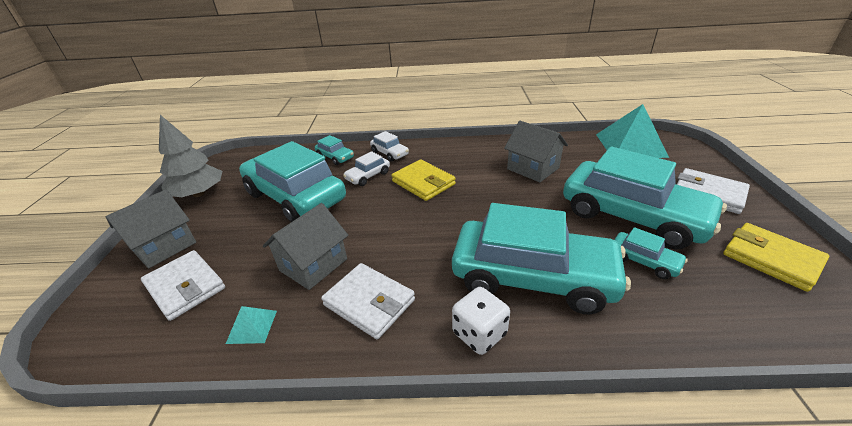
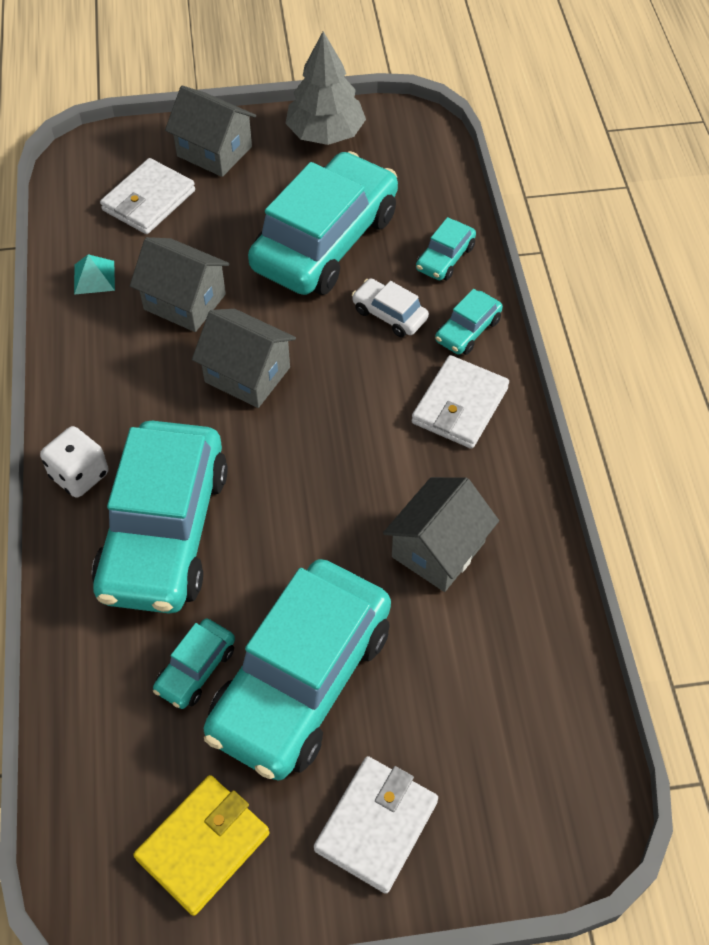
camera: 80 degrees right, 20 degrees up
white wallet [321,263,415,339] -> white wallet moved to [412,355,509,449]
white car [370,131,409,162] -> turquoise car [435,289,503,355]
yellow wallet [392,160,456,201] -> none
turquoise pyramid [596,104,669,158] -> none
none -> grey house [192,309,296,408]

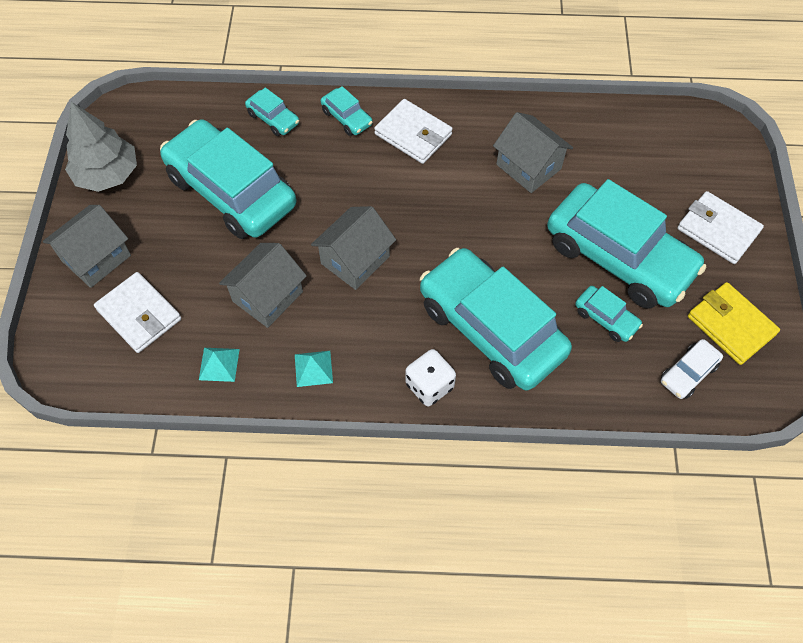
camera: 80 degrees left, 5 degrees up
turquoise car [92,421,228,614] -> turquoise car turned 150 degrees counterclockwise [420,248,572,391]
white car [352,278,429,337] -> white car moved to [661,339,723,399]
none -> turquoise pyramid [295,351,333,387]

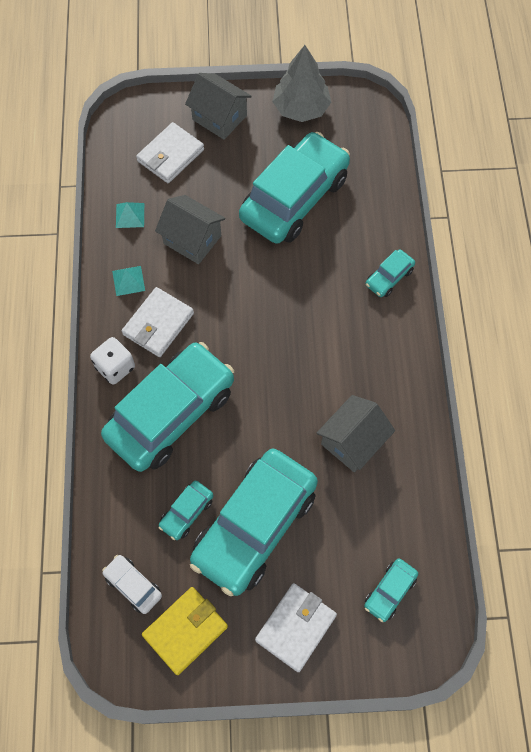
camera: 85 degrees right, 5 degrees up
turquoise car [245,88,299,136] -> turquoise car moved to [364,558,418,622]
grey house [311,206,396,290] -> none
white wallet [374,99,452,164] -> white wallet moved to [122,287,194,357]

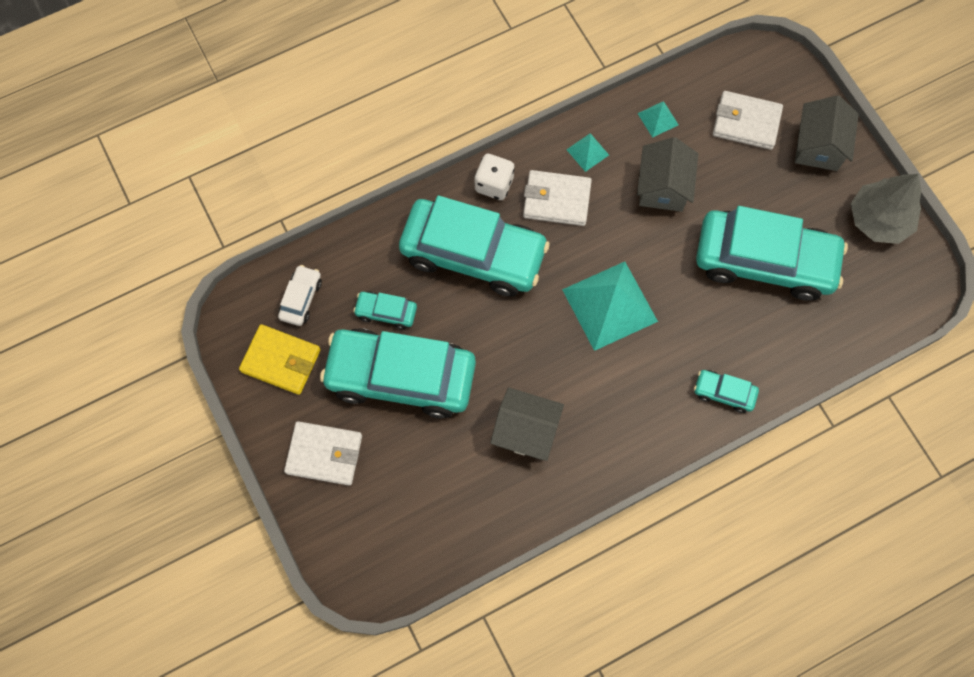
camera: 65 degrees right, 5 degrees up
turquoise car [364,558,418,622] -> none
none -> turquoise pyramid [562,262,658,351]

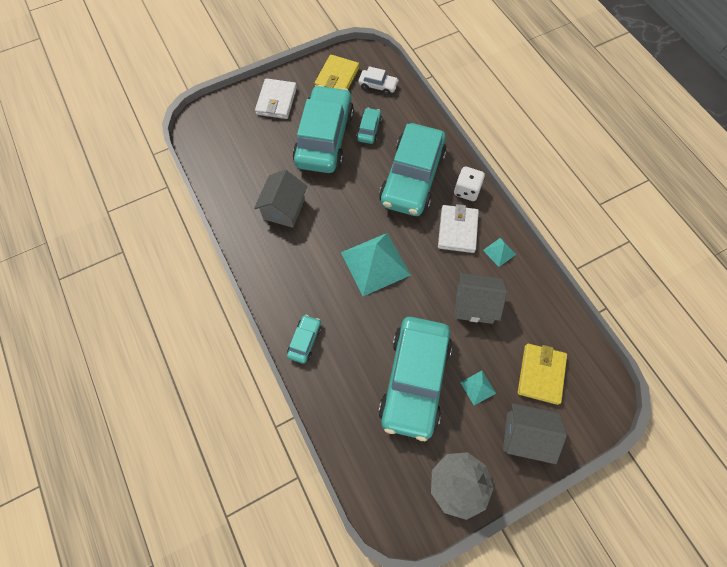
camera: 90 degrees right, 5 degrees down
turquoise pyramid [637,101,679,138] -> turquoise pyramid moved to [460,371,496,405]
white wallet [713,91,783,150] -> yellow wallet [518,344,567,405]

